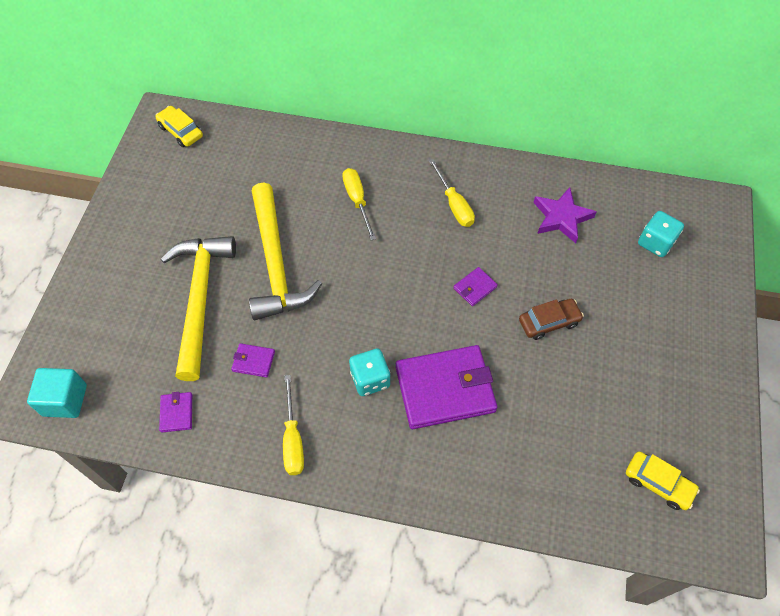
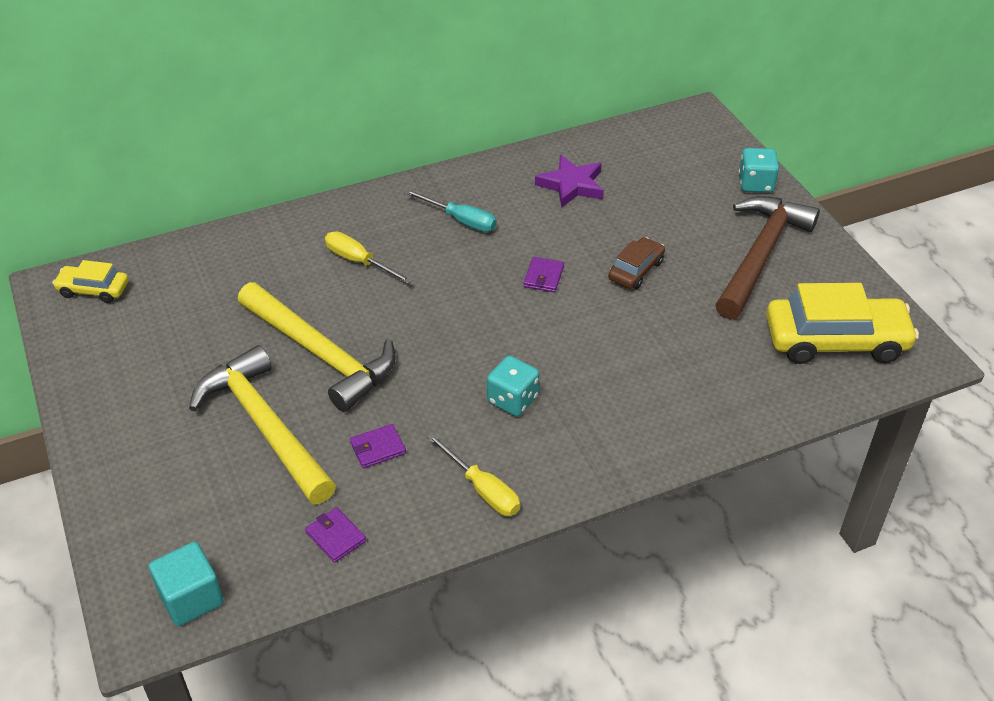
camera: 35 degrees left, 15 degrees down
purple wallet [396,345,497,429] -> none
yellow screwdriver [429,159,475,227] -> turquoise screwdriver [405,189,497,232]
yellow car [626,452,700,510] -> yellow car [766,283,919,364], size x1.93
turquoise dice [638,211,684,257] -> turquoise dice moved to [739,148,779,193]
none -> brown hammer [715,196,820,320]

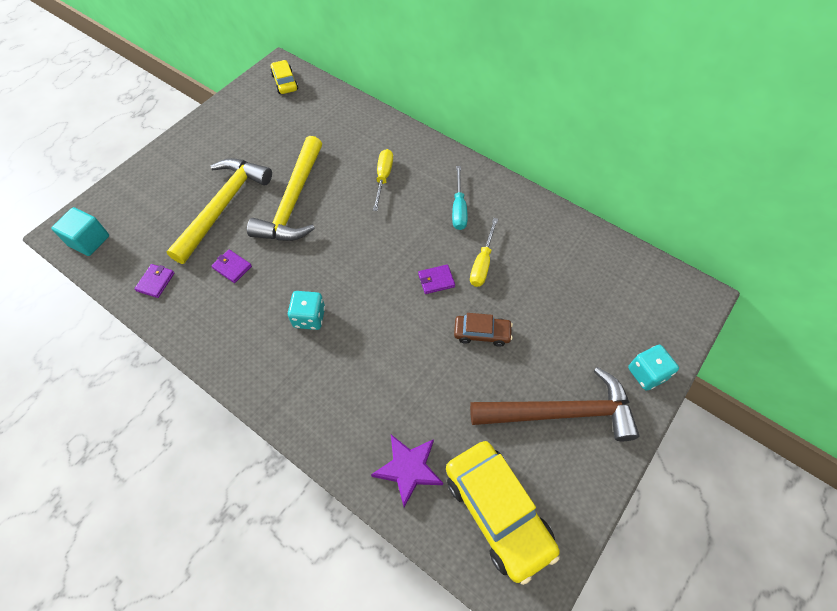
camera: 60 degrees right, 15 degrees up
yellow screwdriver [427,433,520,516] -> yellow screwdriver moved to [470,218,498,287]
purple star [535,155,604,208] -> purple star moved to [371,435,443,507]

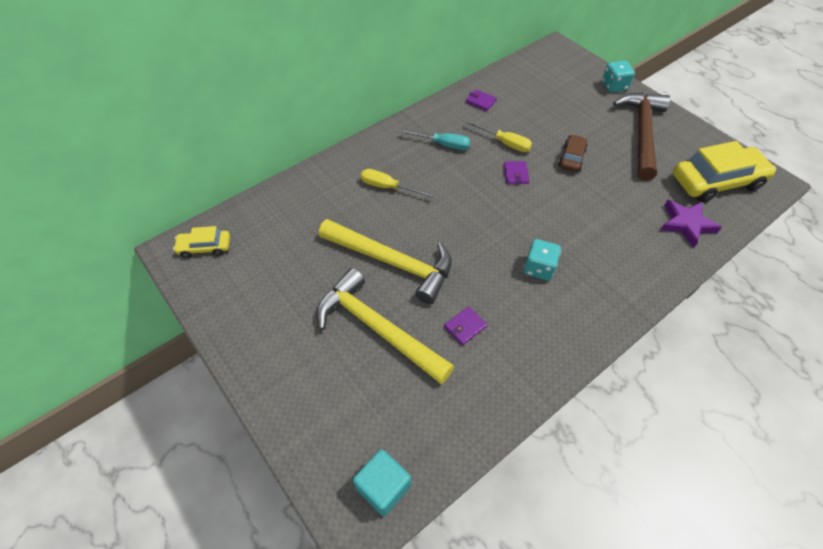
camera: 75 degrees left, 5 degrees down
purple wallet [135,264,174,298] -> purple wallet moved to [466,89,497,111]

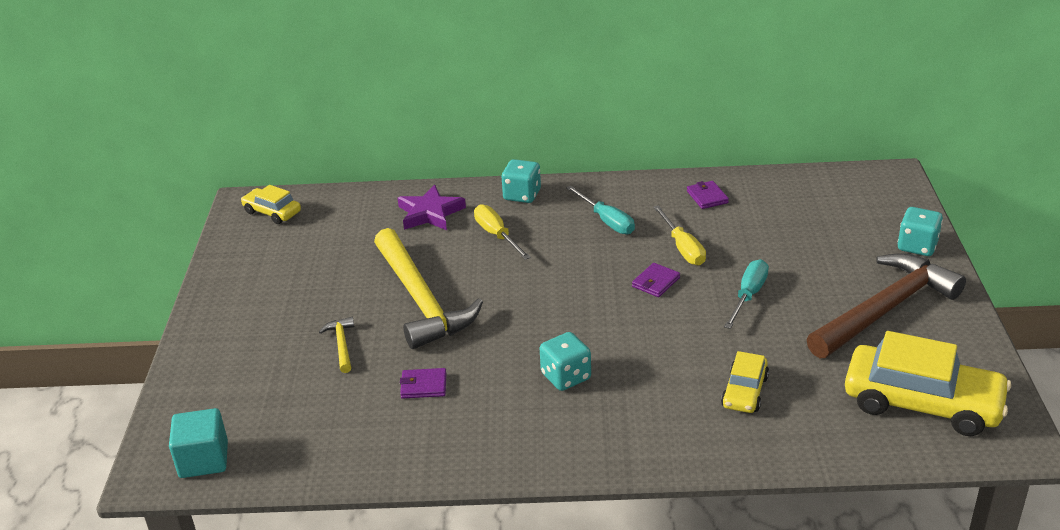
camera: 40 degrees right, 20 degrees down
yellow hammer [316,268,454,384] -> yellow hammer [319,317,354,373], size x0.41
brown car [558,134,588,172] -> turquoise screwdriver [724,259,769,329]
purple star [660,200,722,248] -> purple star moved to [398,185,466,230]
none -> turquoise dice [502,159,541,203]
none -> yellow car [721,351,769,413]

